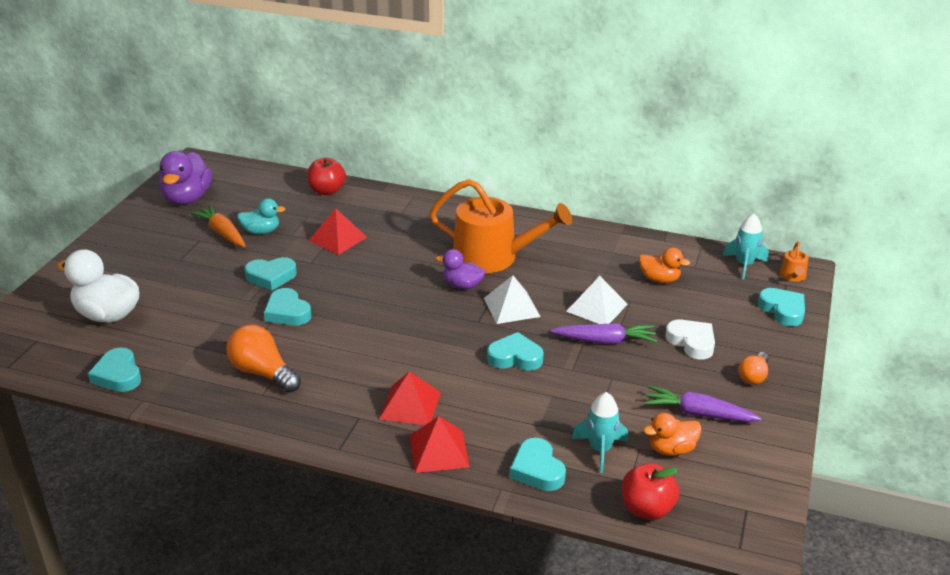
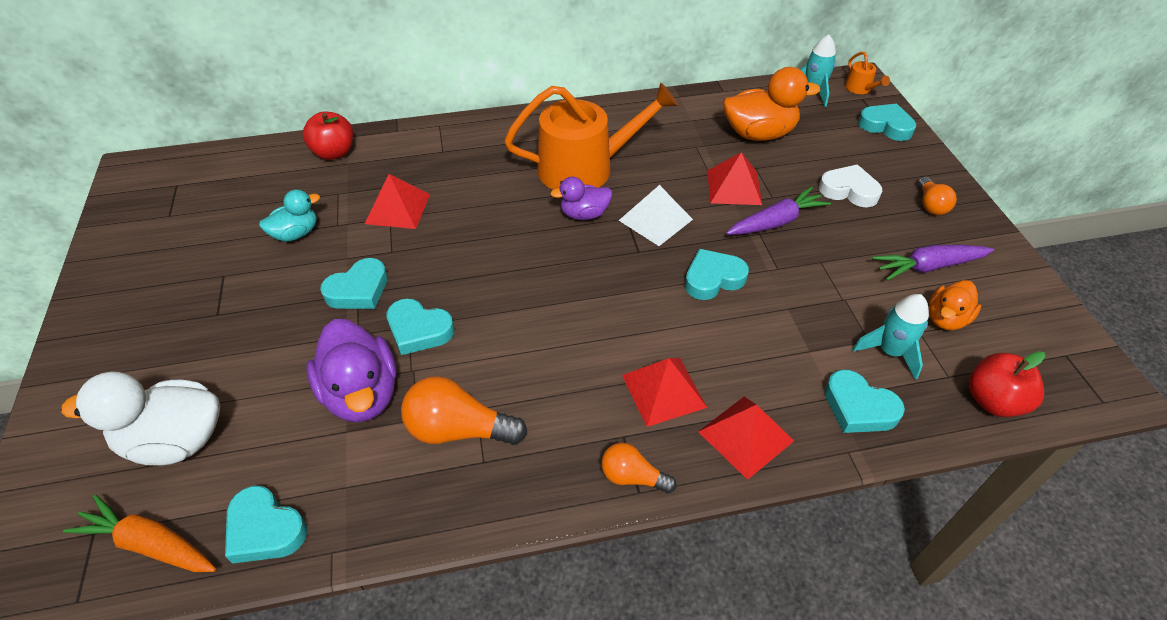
camera: 30 degrees left, 15 degrees up
purple duck [159,151,212,204] -> purple duck moved to [306,319,397,423]
orange carrot [190,205,246,247] -> orange carrot moved to [63,495,216,572]
white pyramid [566,276,628,324] -> red pyramid [707,152,762,205]
orange duck [639,248,690,283] -> orange duck [723,67,820,141], size x1.69
none -> orange light bulb [601,443,677,493]

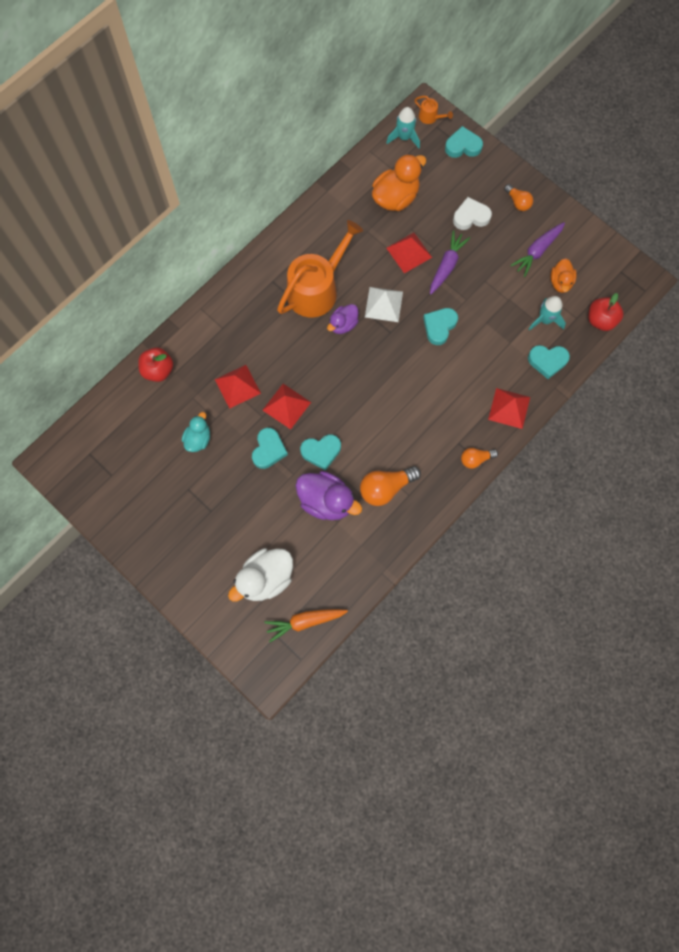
camera: 35 degrees left, 25 degrees up
turquoise heart [225,486,308,564] -> none
red pyramid [622,358,707,427] -> red pyramid moved to [263,384,311,429]

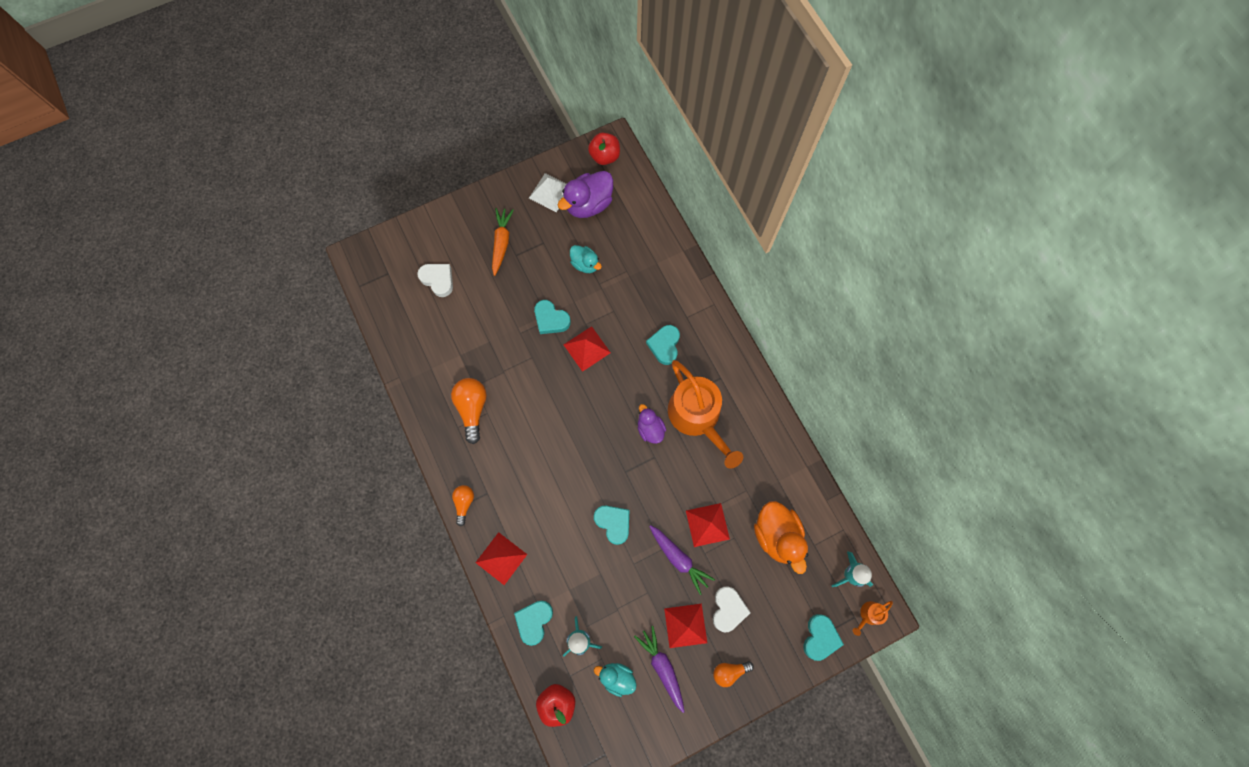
camera: 110 degrees right, 0 degrees up
red apple [138,347,173,382] -> red apple moved to [588,133,620,165]
red pyramid [215,365,261,409] -> red pyramid moved to [664,604,707,648]
white duck [228,548,293,601] -> white heart [417,264,453,297]
orange carrot [264,609,348,642] -> orange carrot moved to [492,208,514,276]
purple duck [295,471,362,520] -> purple duck moved to [558,171,613,218]
turquoise heart [300,435,341,471] -> turquoise heart moved to [646,325,680,365]
white pyramid [365,287,403,322] -> white pyramid moved to [529,173,566,212]
orange duck [550,258,577,293] -> turquoise duck [594,663,637,697]

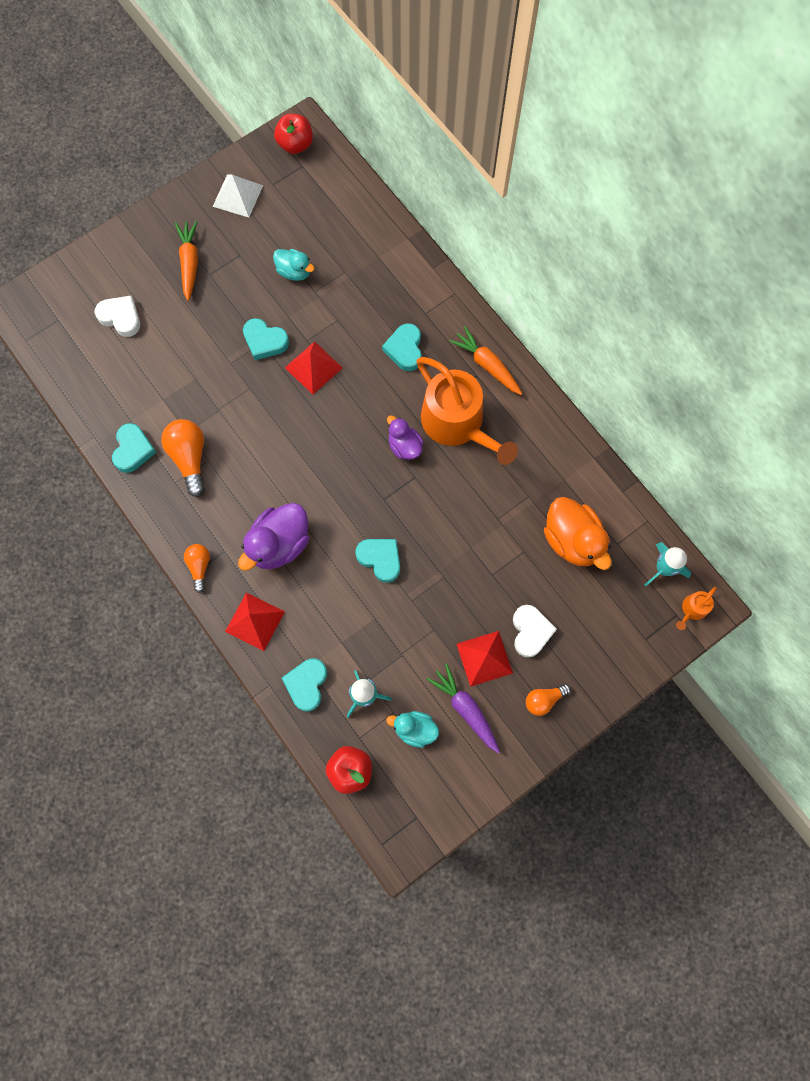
camera: 10 degrees left, 0 degrees up
purple duck [558,171,613,218] -> purple duck moved to [238,503,310,571]
purple carrot [649,525,715,595] -> none
red pyramid [686,503,730,547] -> none
turquoise heart [804,614,844,661] -> turquoise heart moved to [112,423,157,473]
none -> orange carrot [449,326,522,395]

